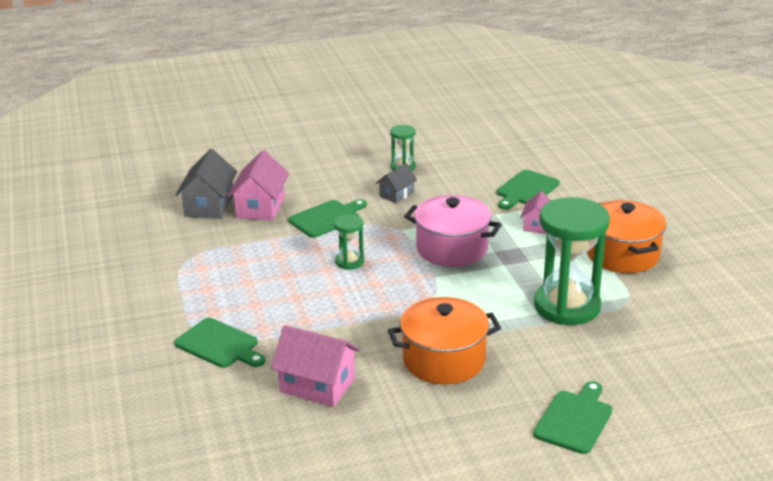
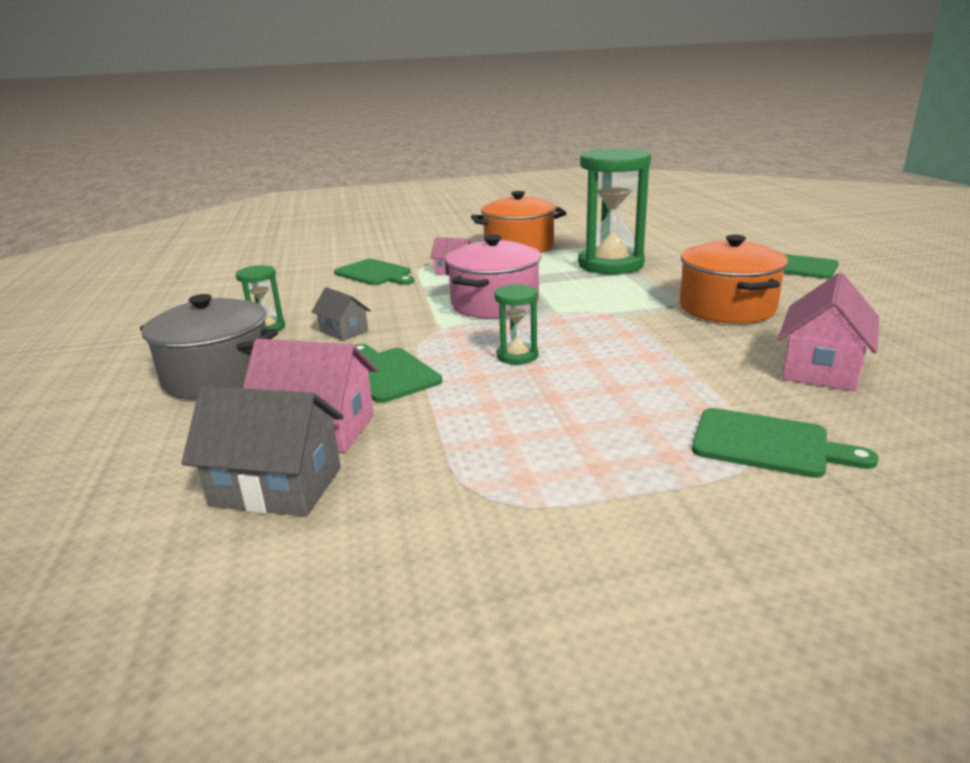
camera: 85 degrees left, 5 degrees down
green cutting board [174,318,265,368] -> green cutting board turned 75 degrees clockwise [692,408,879,478]
none -> grey pot [140,294,278,399]

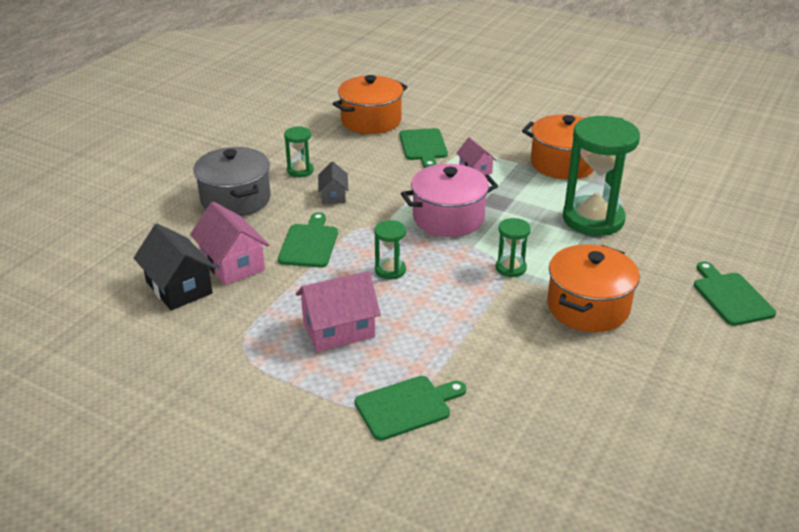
camera: 40 degrees right, 10 degrees up
grey house [181,386,344,517] -> black house [134,224,216,310]
green cutting board [692,408,879,478] -> green cutting board turned 90 degrees counterclockwise [355,376,466,441]
pink house [778,273,879,391] -> pink house moved to [296,271,381,352]
none -> orange pot [333,75,408,134]
none -> green hourglass [496,218,531,277]

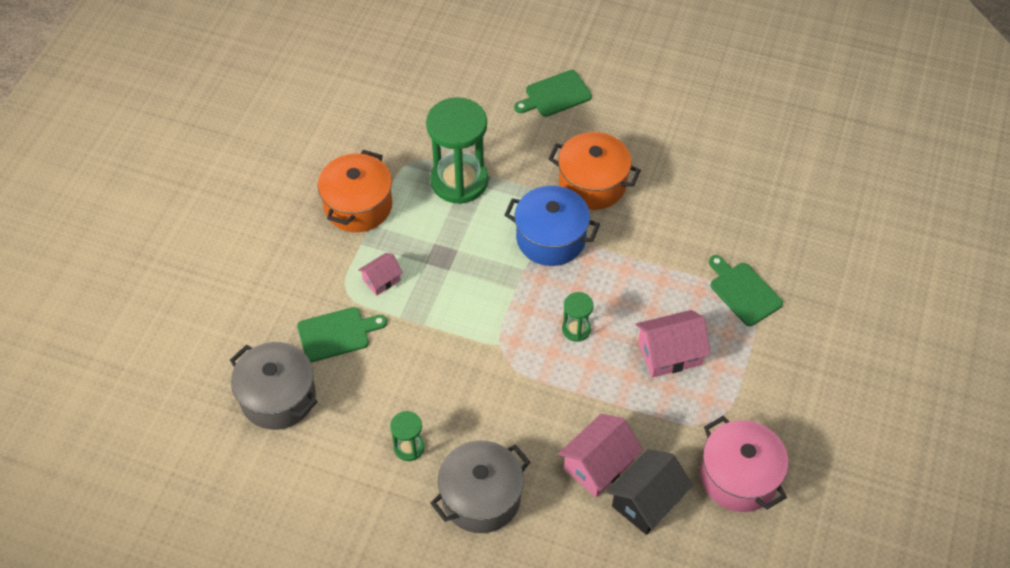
camera: 100 degrees left, 20 degrees up
green cutting board [278,212,338,268] -> none
pink house [296,271,381,352] -> pink house turned 75 degrees counterclockwise [635,310,711,378]
grey house [318,162,348,204] -> none
orange pot [333,75,408,134] -> grey pot [230,342,318,430]
pink pot [401,164,498,237] -> pink pot moved to [700,416,788,512]
green hourglass [496,218,531,277] -> blue pot [505,186,600,266]

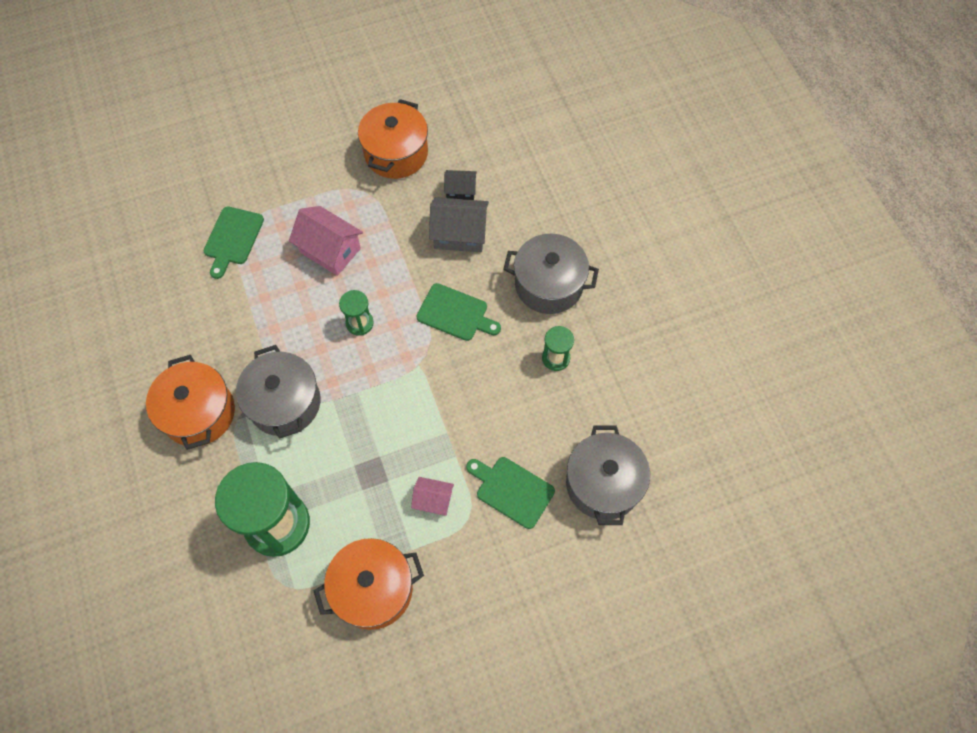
camera: 130 degrees left, 10 degrees up
blue pot [505,186,600,266] -> grey pot [236,345,321,439]
green cutting board [514,70,592,117] -> green cutting board moved to [417,283,501,341]
pink house [558,414,643,497] -> grey house [429,197,489,252]
black house [607,449,693,535] -> black house [444,170,477,200], size x0.59
pink pot [700,416,788,512] -> orange pot [358,99,428,179]

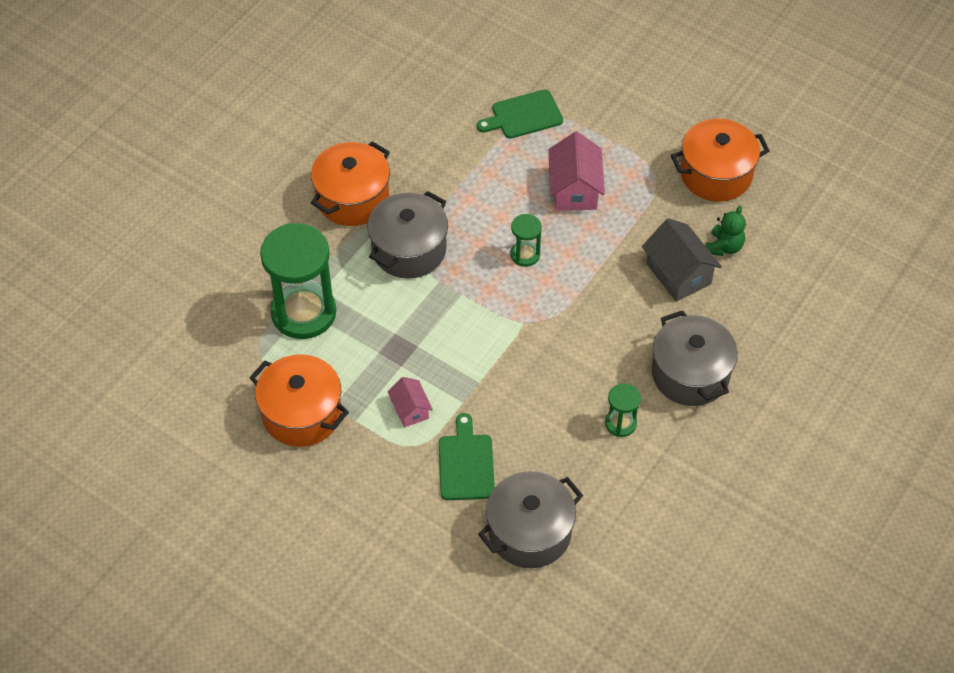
camera: 55 degrees right, 10 degrees down
green cutting board [417,283,501,341] -> none
black house [444,170,477,200] -> green teddy bear [706,206,746,256]

